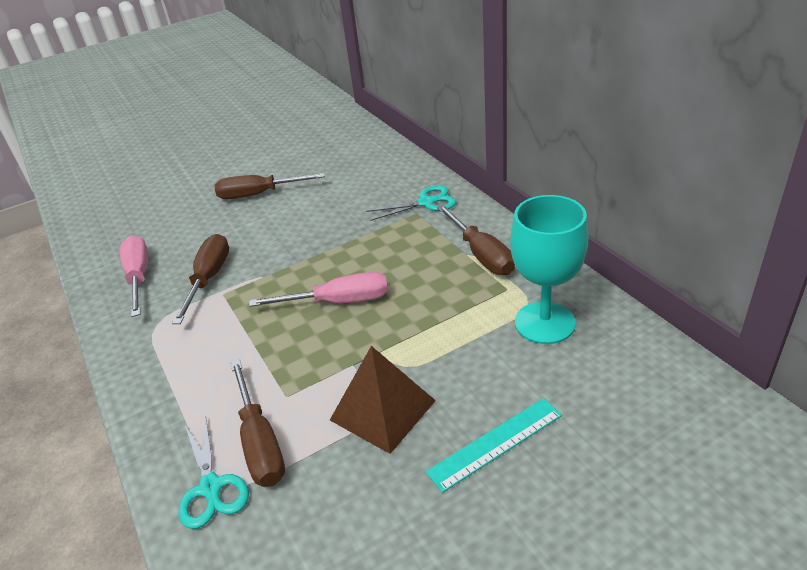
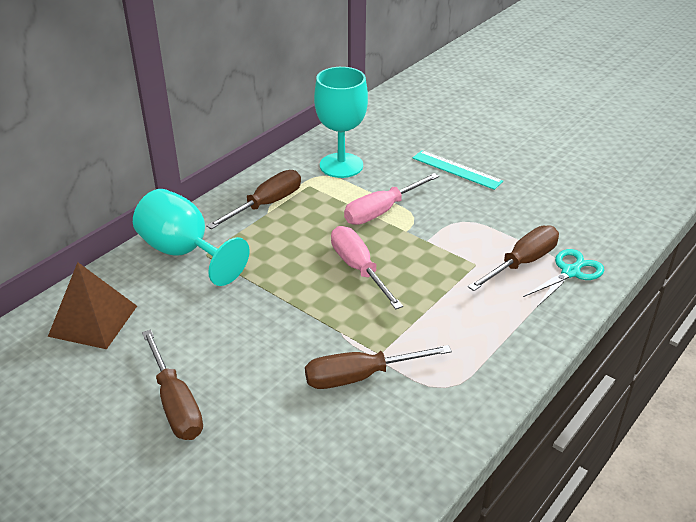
camera: 115 degrees left, 0 degrees up
pink screwdriver [120,235,148,317] -> pink screwdriver moved to [344,173,439,225]
brown pyramid [330,346,436,454] -> brown pyramid moved to [48,262,137,349]
turquoise scissors [366,185,456,221] -> turquoise goblet [133,189,250,286]

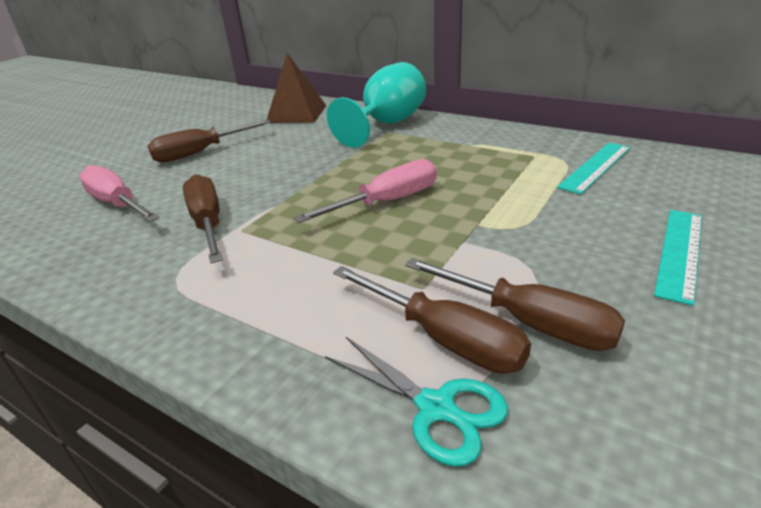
camera: 85 degrees right, 5 degrees down
brown screwdriver [206,170,301,229] -> brown screwdriver moved to [405,258,625,351]
turquoise goblet [314,67,368,178] -> turquoise ruler [557,143,631,194]
pink screwdriver [344,173,439,225] -> pink screwdriver moved to [79,165,160,222]

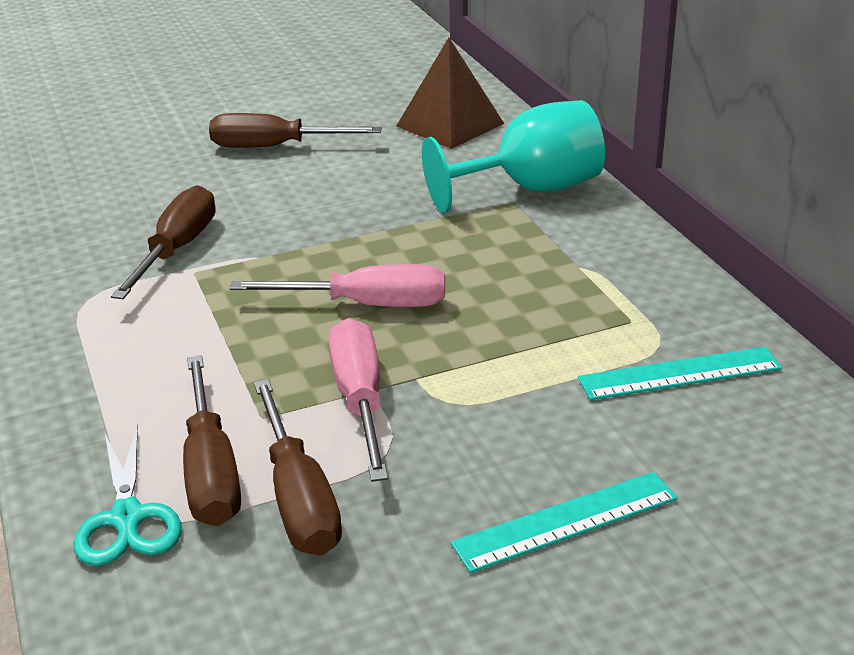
camera: 35 degrees right, 0 degrees up
pink screwdriver [79,165,160,222] -> pink screwdriver moved to [328,318,388,482]

